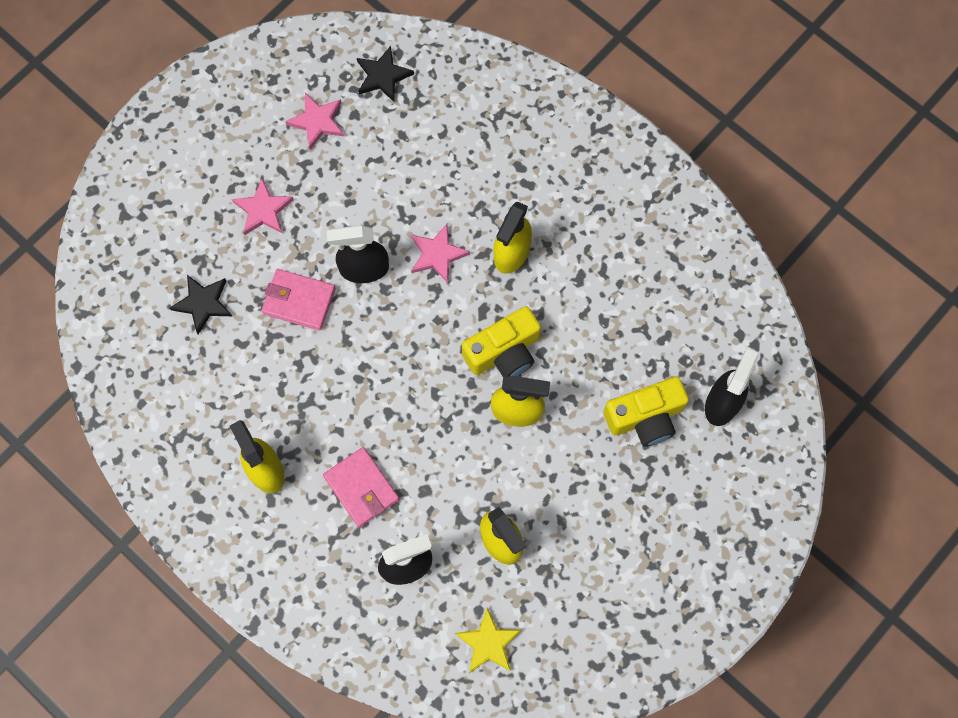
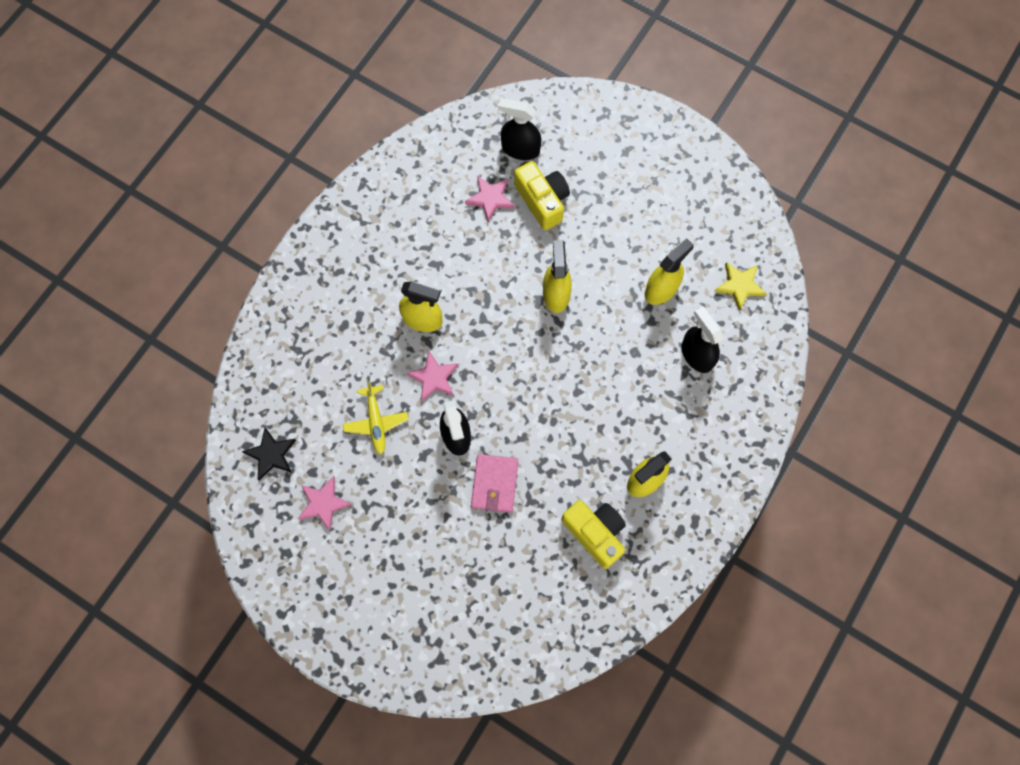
camera: 100 degrees left, 0 degrees up
black star [170,275,232,334] -> none
pink star [232,178,294,235] -> pink star moved to [465,176,515,222]
pink wallet [323,447,399,527] -> none
yellow camera [462,306,541,377] -> yellow camera moved to [561,500,626,569]
none -> yellow plane [343,381,409,454]

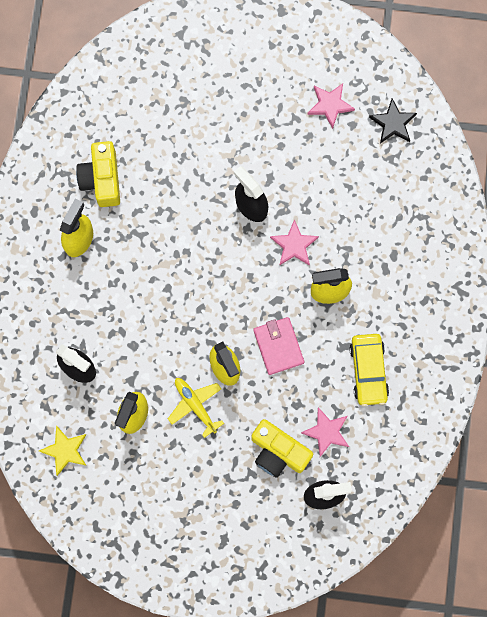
camera: 155 degrees right, 5 degrees up
yellow plane [343,381,409,454] -> yellow plane moved to [168,378,224,438]
pink wallet [471,454,518,513] -> pink wallet moved to [253,317,304,375]
yellow camera [561,500,626,569] -> yellow camera turned 60 degrees clockwise [76,141,120,207]
none -> yellow car [349,334,389,406]

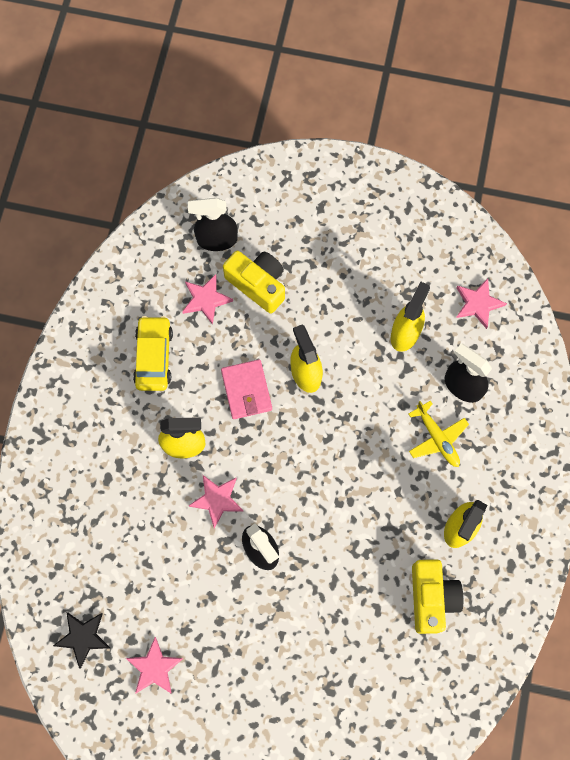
camera: 175 degrees left, 5 degrees down
yellow star [39,426,87,476] -> pink star [456,279,507,329]
yellow plane [168,378,224,438] -> yellow plane moved to [408,401,469,467]

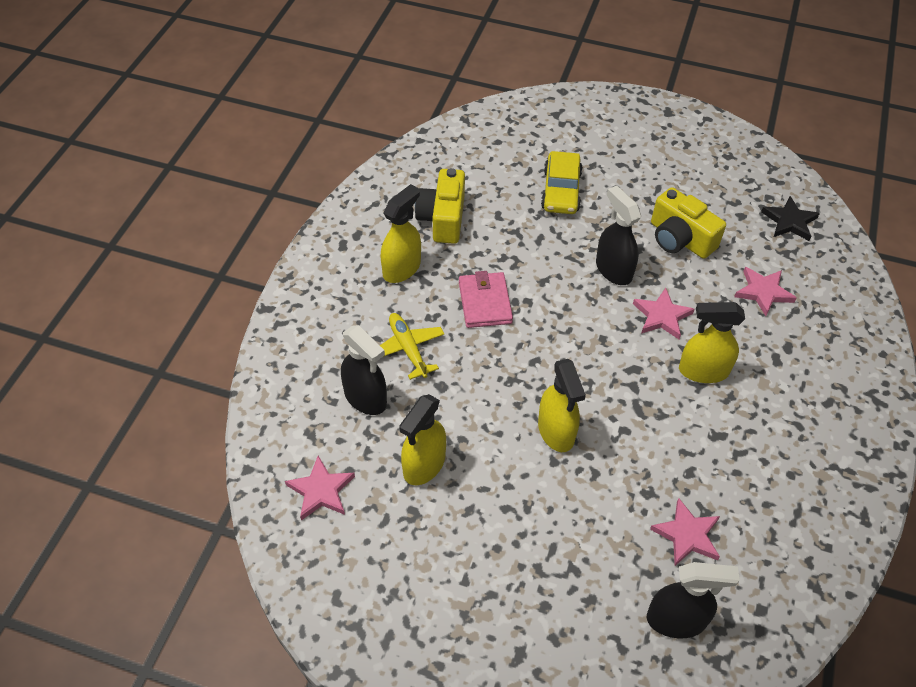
camera: 175 degrees left, 20 degrees down
pink star [126,637,184,694] -> pink star moved to [734,267,796,316]
yellow car [133,316,173,391] -> yellow car moved to [541,151,583,214]
pink wallet [221,359,272,419] -> pink wallet moved to [459,271,513,328]
yellow camera [223,250,285,314] -> yellow camera moved to [651,187,726,259]

